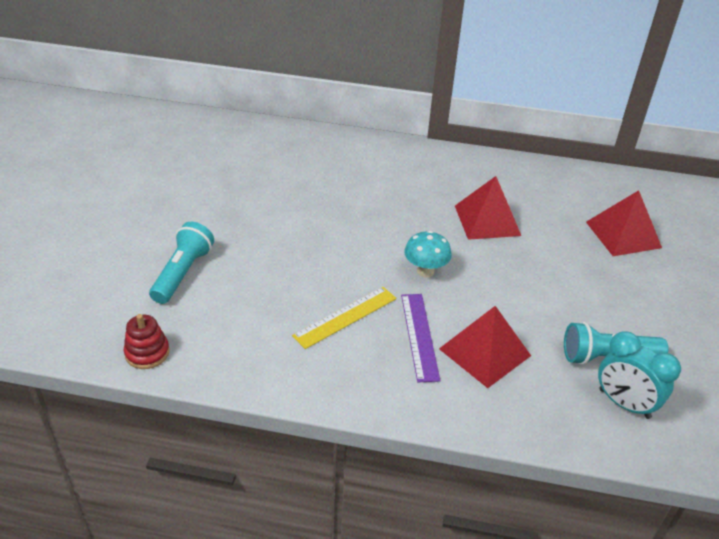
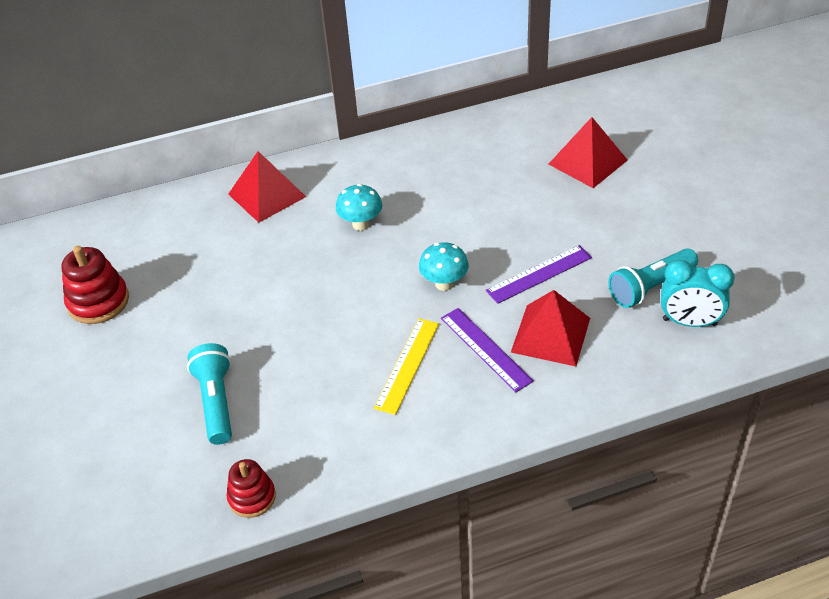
camera: 25 degrees left, 5 degrees up
red pyramid [455,176,521,240] -> red pyramid moved to [228,151,306,223]
none -> red stacking toy [61,246,129,324]
none -> turquoise mushroom [336,184,382,231]
none -> purple ruler [486,245,592,304]

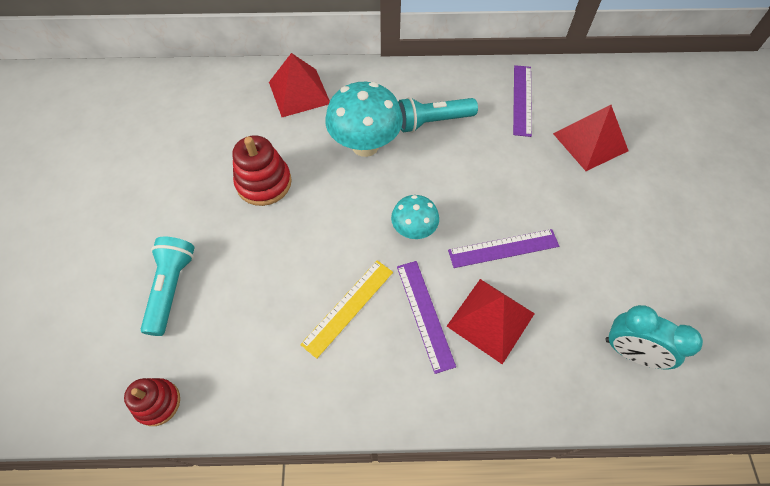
camera: 15 degrees right, 15 degrees up
red stacking toy [61,246,129,324] -> red stacking toy moved to [232,136,292,206]
turquoise mushroom [336,184,382,231] -> turquoise mushroom [325,82,403,157], size x1.73
turquoise flashlight [608,248,698,308] -> turquoise flashlight moved to [398,97,478,133]
none -> purple ruler [513,65,532,137]

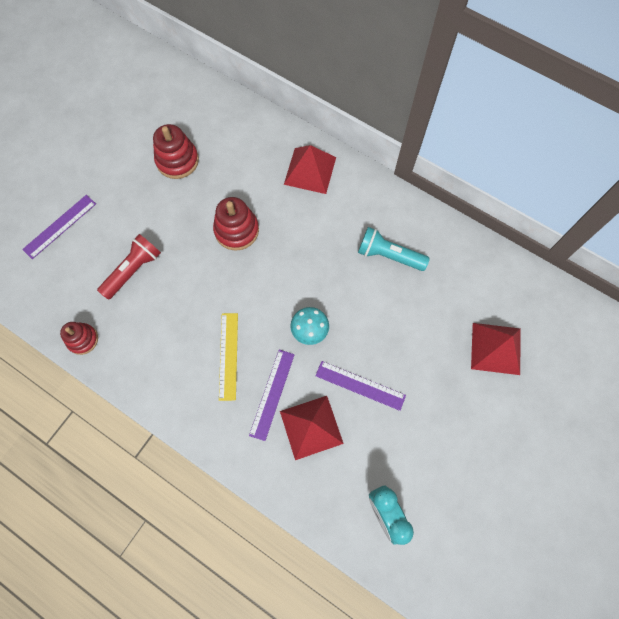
camera: 35 degrees right, 10 degrees up
turquoise flashlight [141,237,194,336] -> red flashlight [97,234,161,300]
yellow ruler [300,260,393,359] -> yellow ruler turned 75 degrees counterclockwise [219,313,238,401]
turquoise mushroom [325,82,403,157] -> none
purple ruler [513,65,532,137] -> purple ruler moved to [22,195,96,259]
none -> red stacking toy [153,124,199,179]

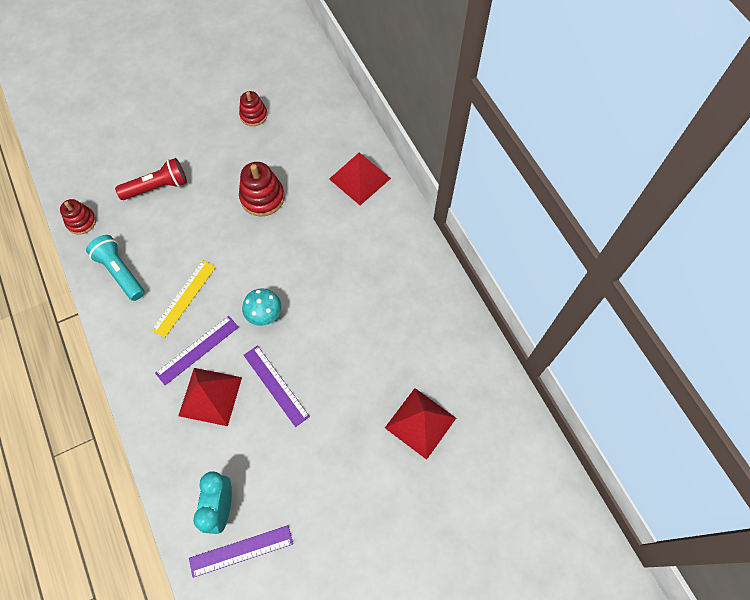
camera: 30 degrees right, 5 degrees down
purple ruler [22,195,96,259] -> purple ruler moved to [189,525,293,578]
red stacking toy [153,124,199,179] -> red stacking toy [239,91,267,126], size x0.66
turquoise flashlight [358,227,430,271] -> turquoise flashlight moved to [86,235,145,301]

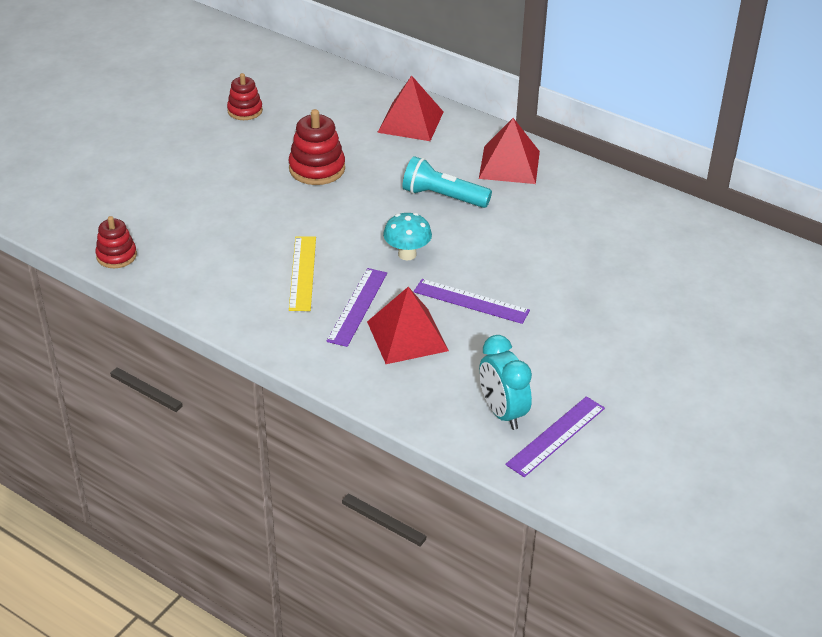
camera: 30 degrees left, 25 degrees down
turquoise flashlight [86,235,145,301] -> turquoise flashlight moved to [402,156,492,208]
red flashlight [115,158,187,200] -> none
red pyramid [385,388,456,460] -> red pyramid moved to [479,118,540,184]

